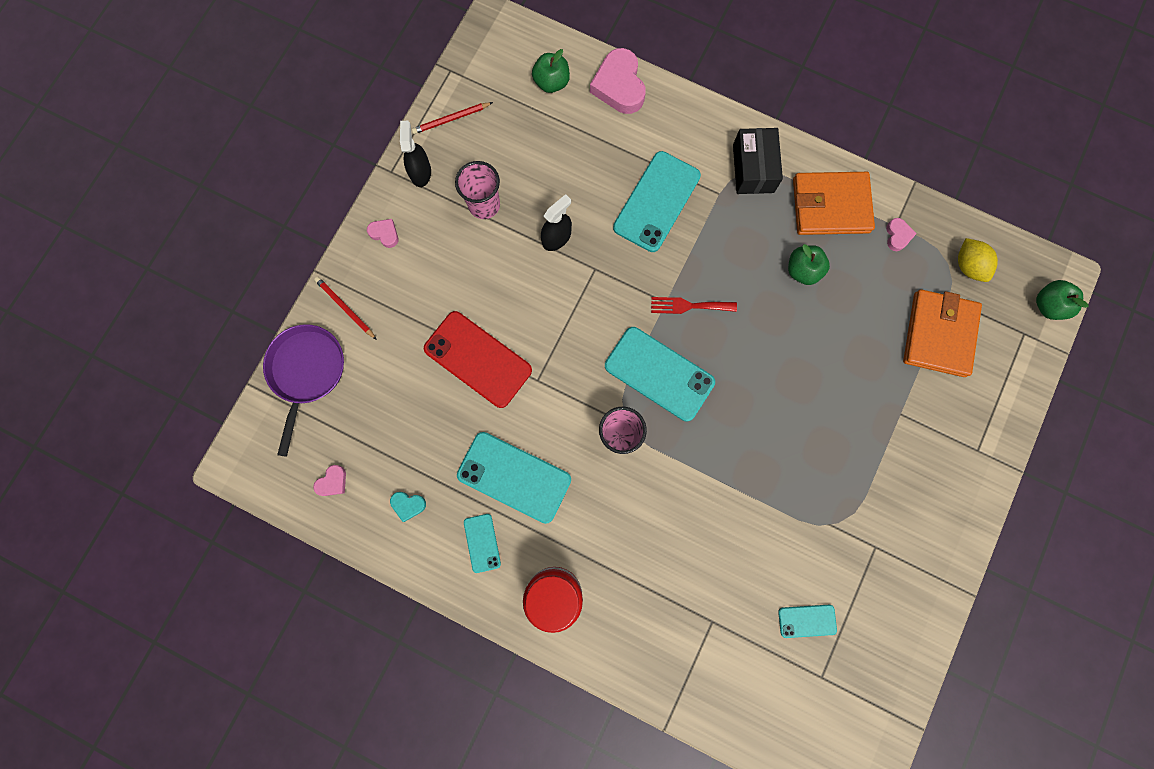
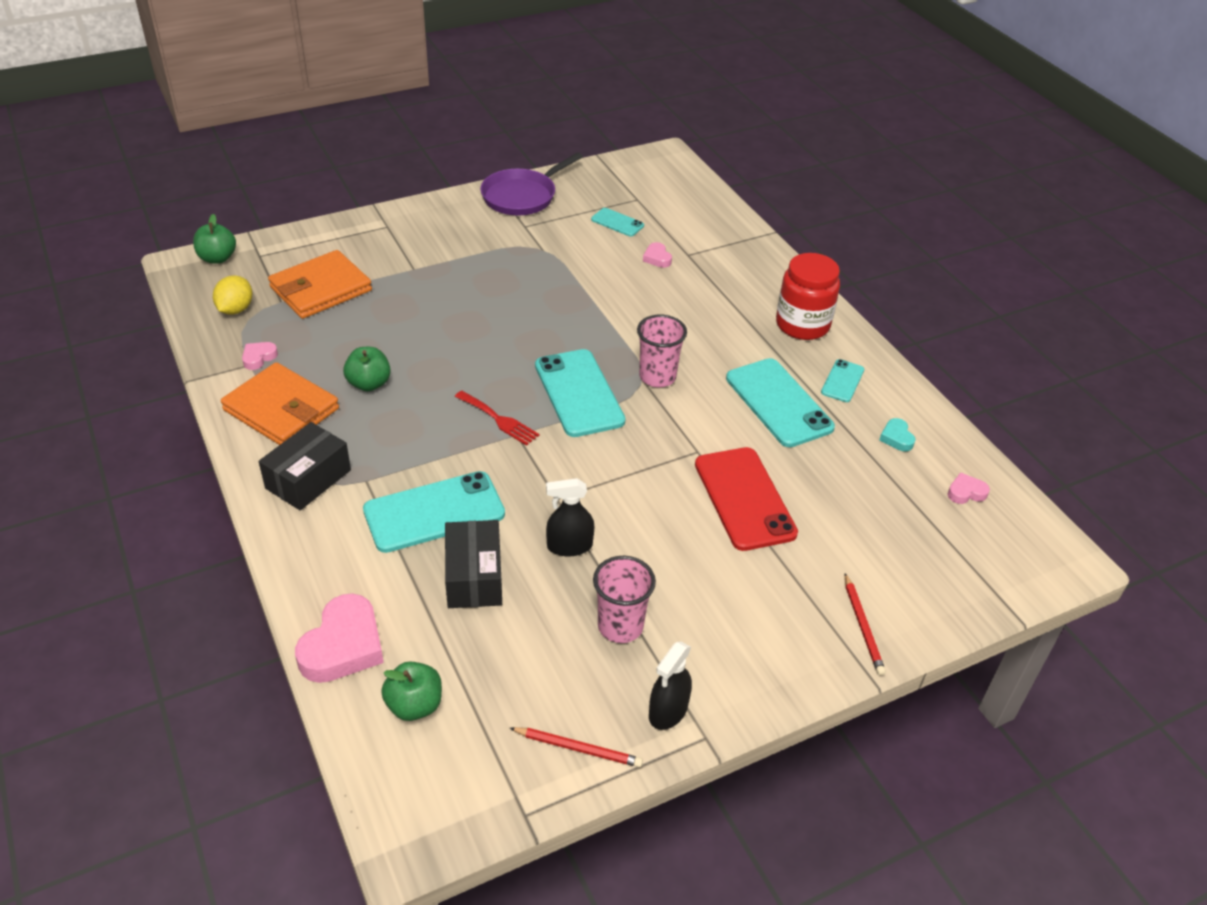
camera: 145 degrees left, 35 degrees down
purple pan [263,324,344,457] -> purple pan moved to [480,152,583,215]
pink heart [367,219,398,248] -> pink heart moved to [643,242,672,268]
turquoise heart [390,492,426,522] -> turquoise heart turned 150 degrees counterclockwise [880,418,916,451]
none -> black box [445,520,502,608]

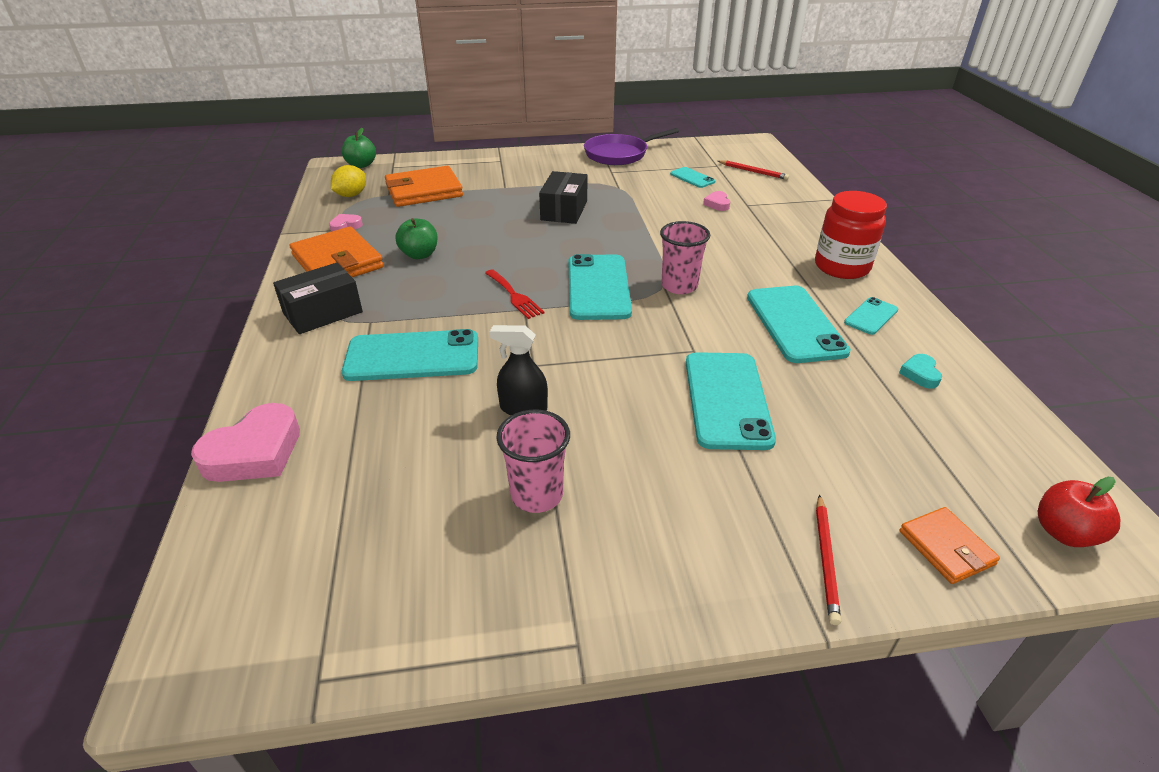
camera: 20 degrees right, 5 degrees down
green apple [381,661,442,721] -> none
black box [445,520,502,608] -> black box moved to [539,171,587,224]
red pencil [510,727,643,768] -> red pencil moved to [718,161,789,180]
black spray bottle [649,642,692,730] -> none
red phone [695,447,798,551] -> turquoise phone [686,352,776,450]
pink heart [948,472,990,504] -> none
none -> orange wallet [899,507,1000,584]
none -> red apple [1038,477,1120,547]

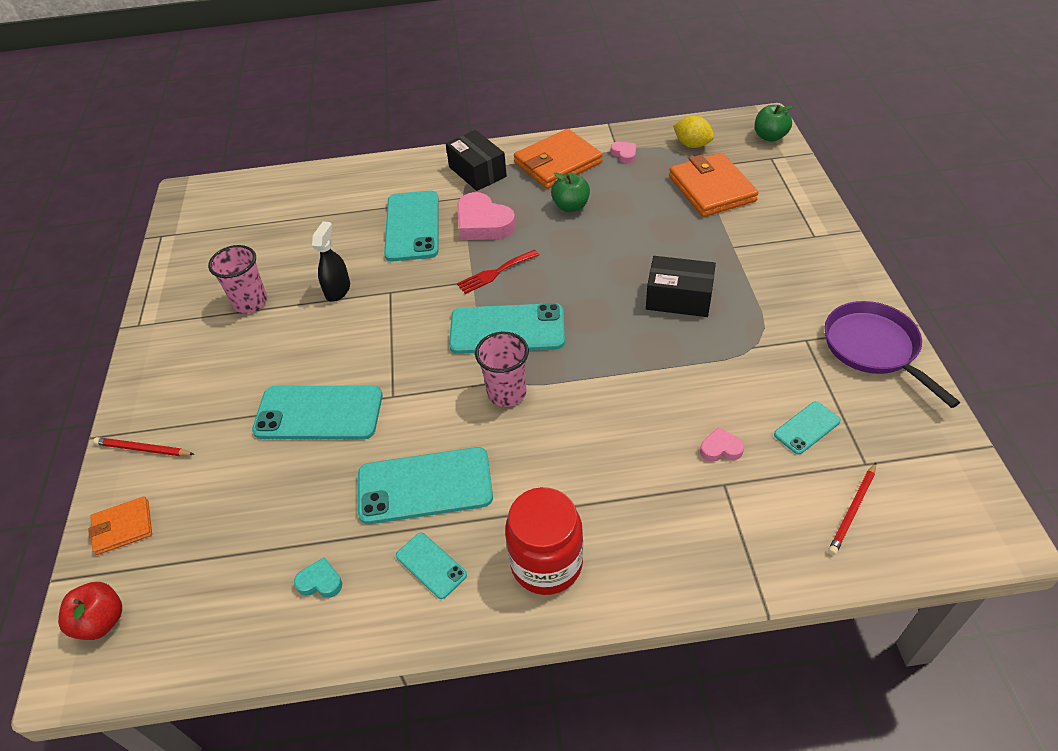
camera: 95 degrees right, 10 degrees up
pink heart [191,403,300,482] -> pink heart moved to [457,192,516,240]

